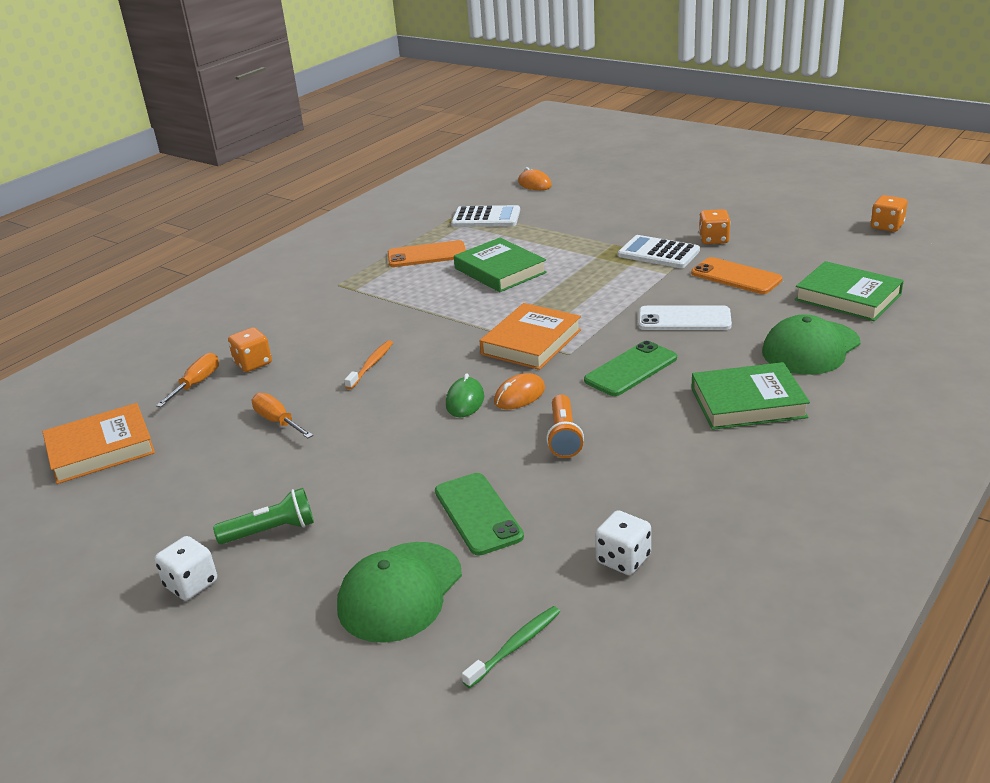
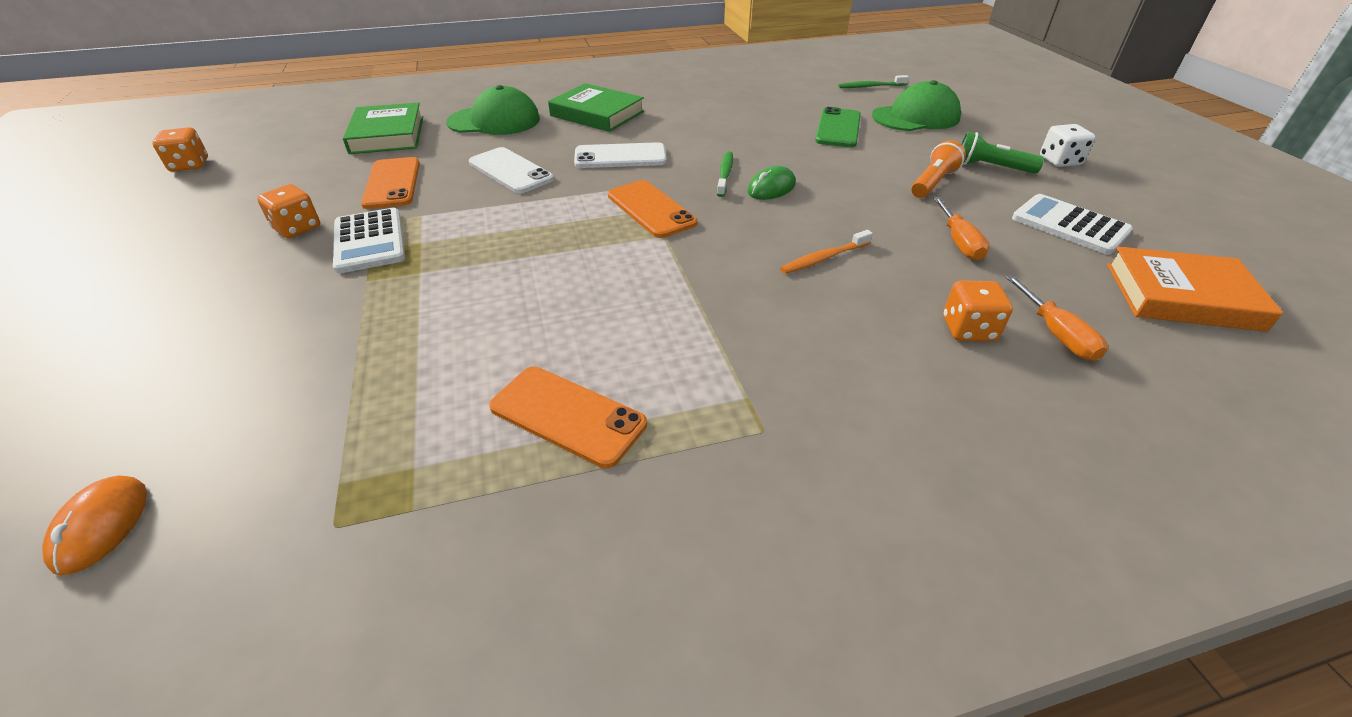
camera: 145 degrees left, 10 degrees up
orange screwdriver [156,353,219,407] -> orange screwdriver turned 75 degrees counterclockwise [1005,275,1108,361]
white calculator [451,205,520,227] -> white calculator moved to [1012,194,1133,255]
green book [454,238,547,292] -> none
orange book [480,303,581,370] -> orange phone [608,180,697,238]
orange mouse [494,373,545,409] -> green toothbrush [717,151,733,197]
orange flashlight [546,395,584,458] -> orange flashlight moved to [911,140,966,198]
green phone [584,341,677,396] -> white phone [574,142,667,168]
white dice [595,510,651,575] -> none

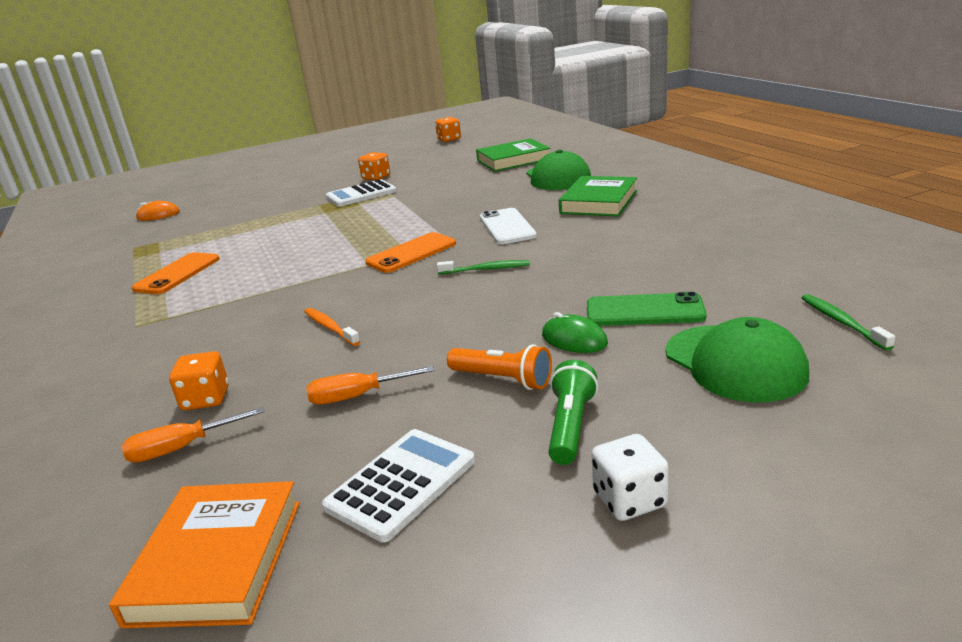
camera: 85 degrees right, 15 degrees down
orange phone [361,157,420,209] -> none
white phone [469,147,554,193] -> none
green mouse [748,166,796,200] -> green mouse moved to [542,312,608,353]

